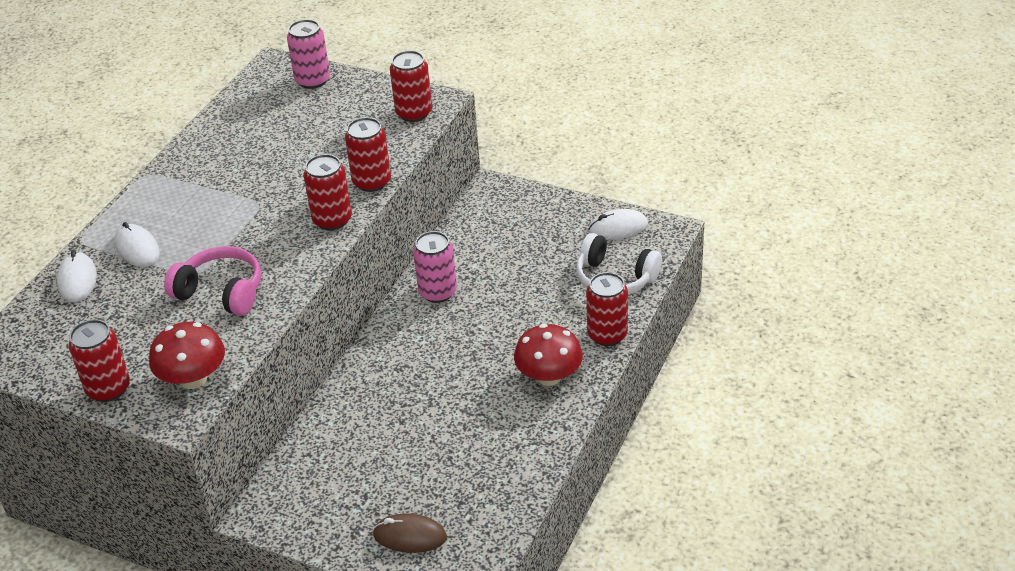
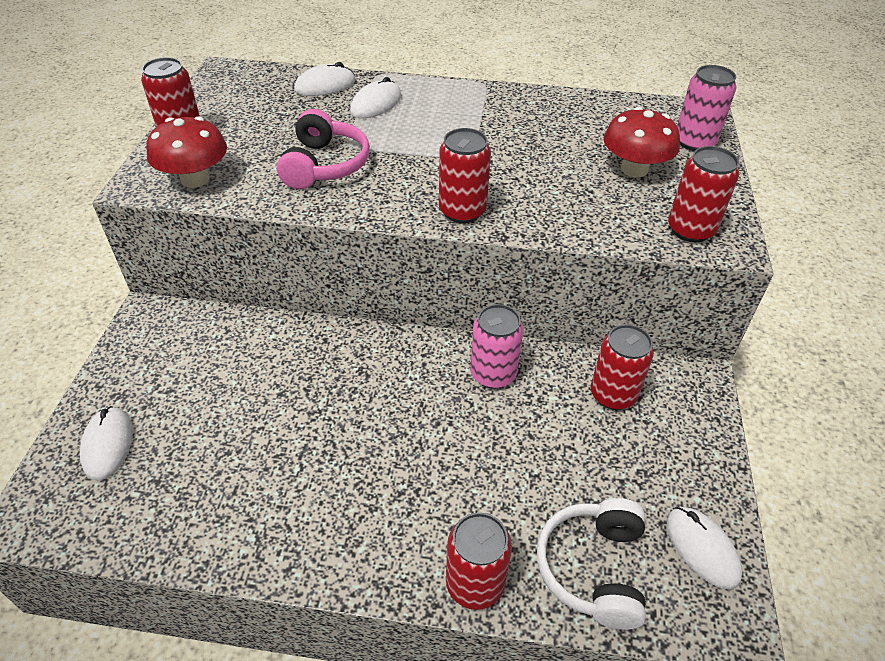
camera: 70 degrees right, 5 degrees up
red can [345,117,391,192] -> red can moved to [591,324,654,410]
brown mouse [373,513,447,553] -> white mouse [80,406,133,480]
red mushroom [514,324,583,386] -> red mushroom moved to [604,107,680,178]

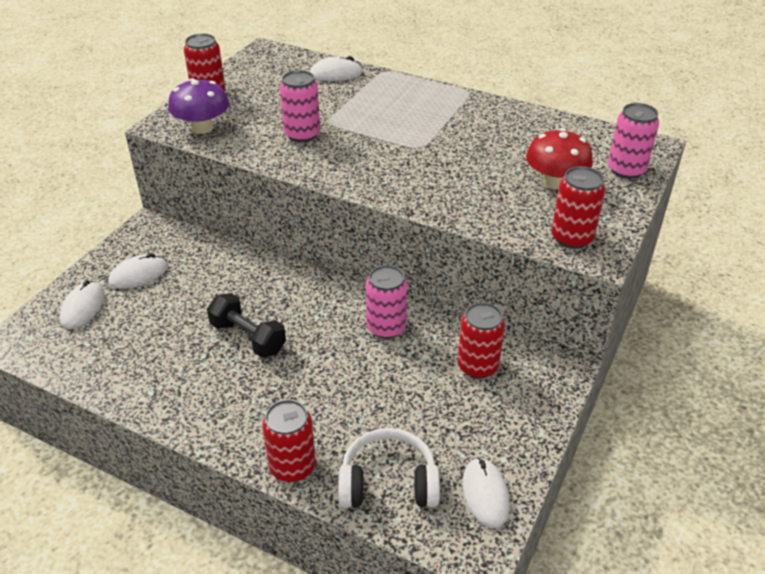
camera: 20 degrees right, 5 degrees down
red mushroom [146,116,227,188] -> purple mushroom [168,78,229,134]
pink headphones [277,109,370,189] -> pink can [280,70,320,142]
white mouse [350,77,402,118] -> white mouse moved to [108,253,168,289]
red can [439,128,491,223] -> none
white headphones [537,498,646,630] -> white headphones turned 60 degrees clockwise [338,428,440,508]
none -> black dumbbell [207,293,286,358]

